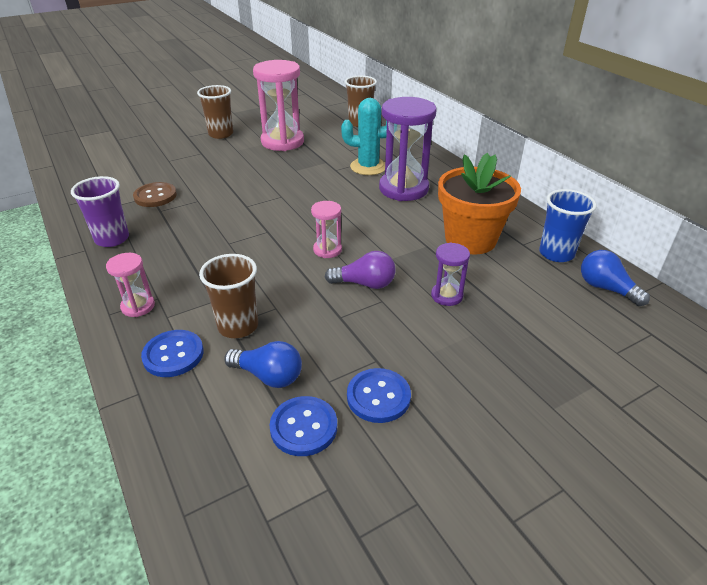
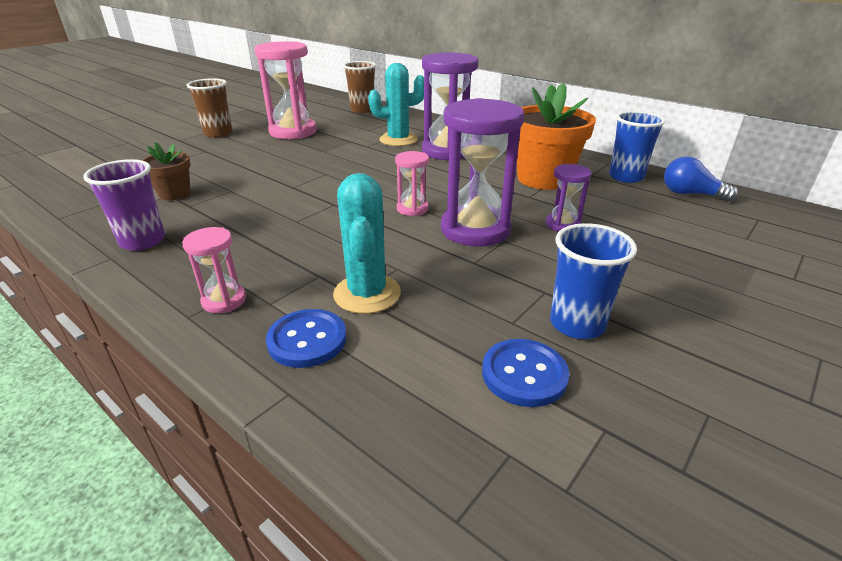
camera: 20 degrees left, 5 degrees down
brown button [133,182,177,207] -> brown flower pot [142,142,191,201]
brown cup [199,254,258,338] -> turquoise cactus [333,173,401,314]
blue light bulb [224,341,302,388] -> none
purple light bulb [325,251,396,289] -> purple hourglass [441,98,524,247]
blue button [347,368,411,423] -> blue cup [550,223,637,339]

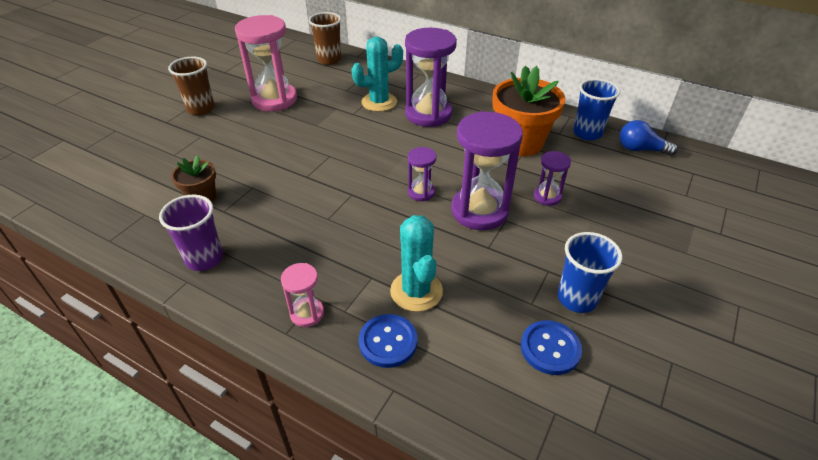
camera: 10 degrees left, 10 degrees up
pink hourglass [395,151,429,216] -> purple hourglass [408,147,437,201]

